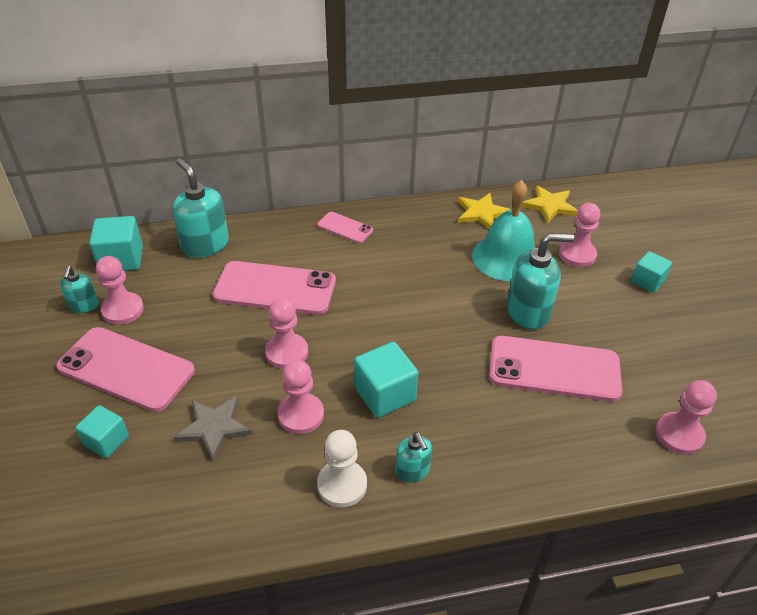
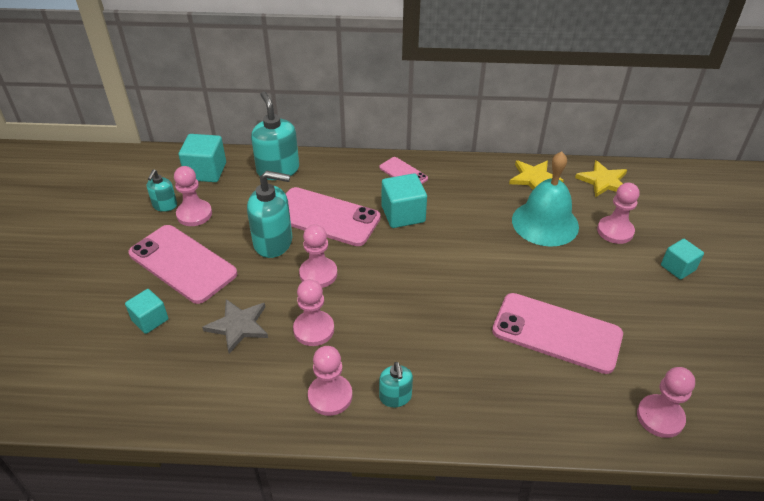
camera: 15 degrees right, 0 degrees up
white pawn [317,430,367,507] -> pink pawn [308,346,352,416]
turquoise cube [354,342,418,418] -> turquoise cube moved to [382,173,427,228]
turquoise soap dispenser [507,233,575,329] -> turquoise soap dispenser moved to [247,170,292,258]

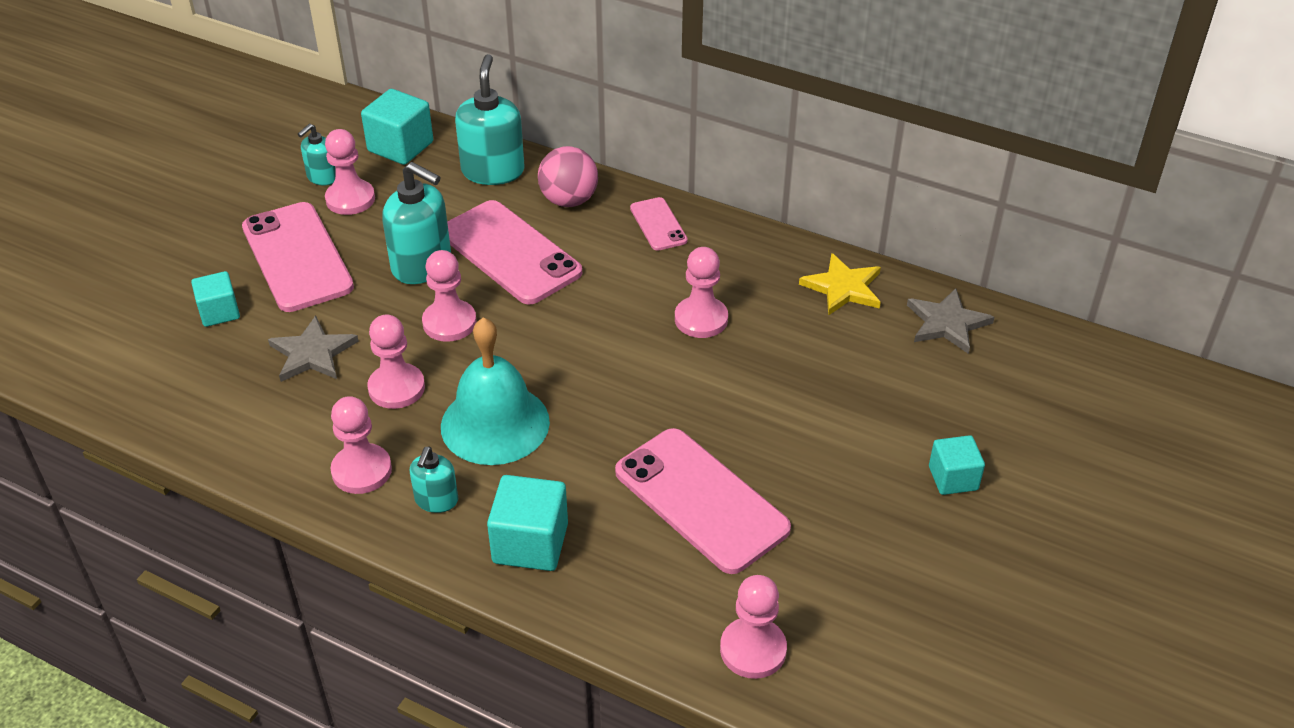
camera: 25 degrees right, 0 degrees up
turquoise cube [382,173,427,228] -> turquoise cube moved to [487,475,568,571]
turquoise bell [512,151,579,247] -> turquoise bell moved to [441,317,550,465]
yellow star [575,160,627,197] -> grey star [907,288,994,354]
pink pawn [597,183,640,244] -> pink pawn moved to [675,247,728,338]
none -> pink ball [538,146,598,207]

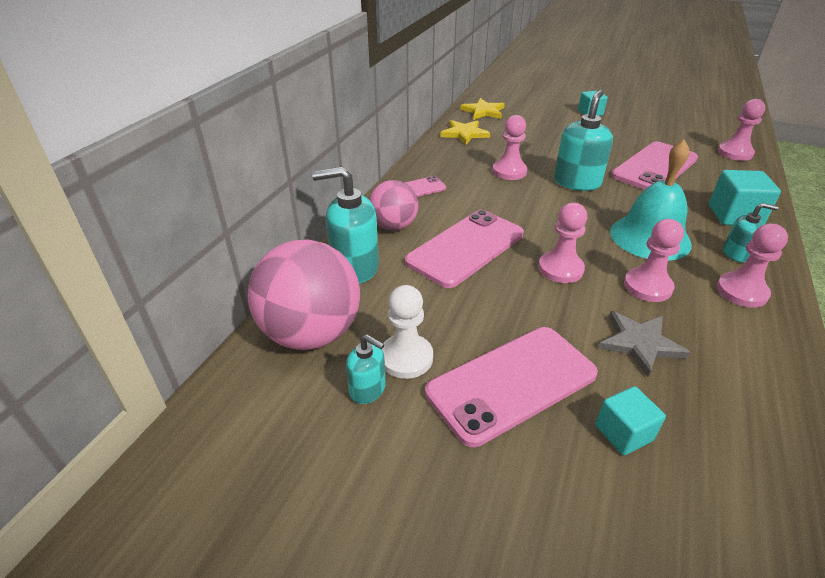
camera: 95 degrees left, 5 degrees down
pink pawn [325,129,375,215] -> white pawn [382,285,433,379]
turquoise cube [361,89,433,165] -> pink ball [248,240,360,350]
turquoise soap dispenser [382,162,451,284] -> turquoise soap dispenser moved to [554,90,613,191]
grey star [907,288,994,354] -> yellow star [460,98,505,120]

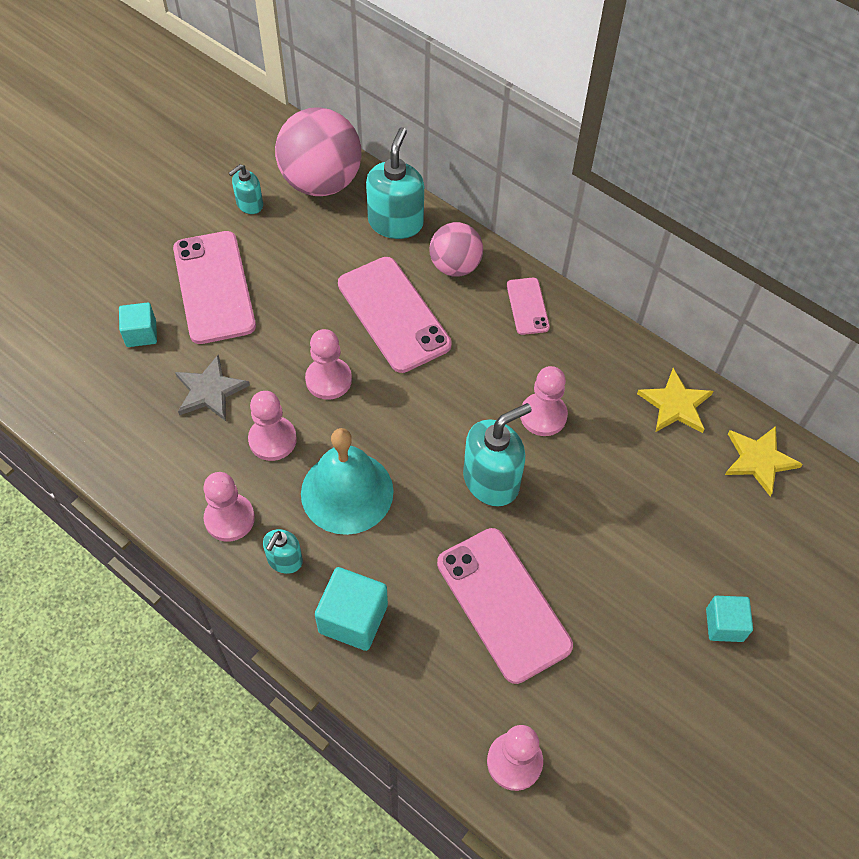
camera: 105 degrees right, 20 degrees up
white pawn [382,285,433,379] -> none
turquoise soap dispenser [554,90,613,191] -> turquoise soap dispenser turned 75 degrees counterclockwise [463,403,532,506]

